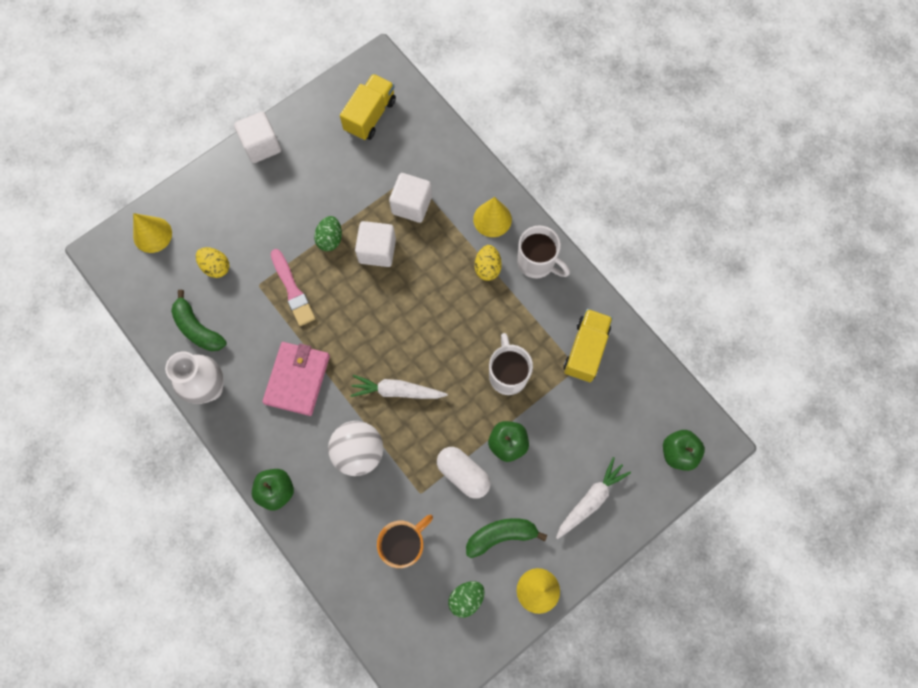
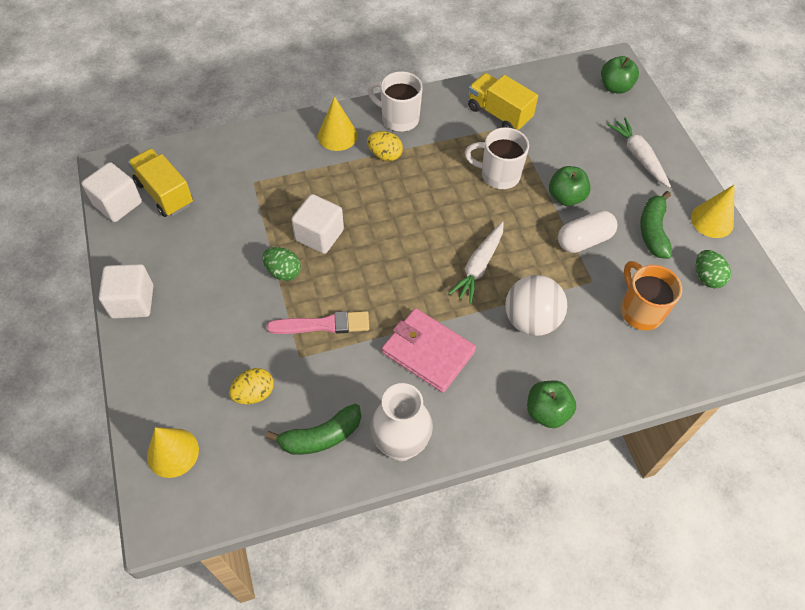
camera: 70 degrees left, 15 degrees down
white cube [389,173,432,223] -> white cube moved to [82,162,142,222]
white mug [517,225,570,278] -> white mug turned 120 degrees counterclockwise [367,71,423,132]

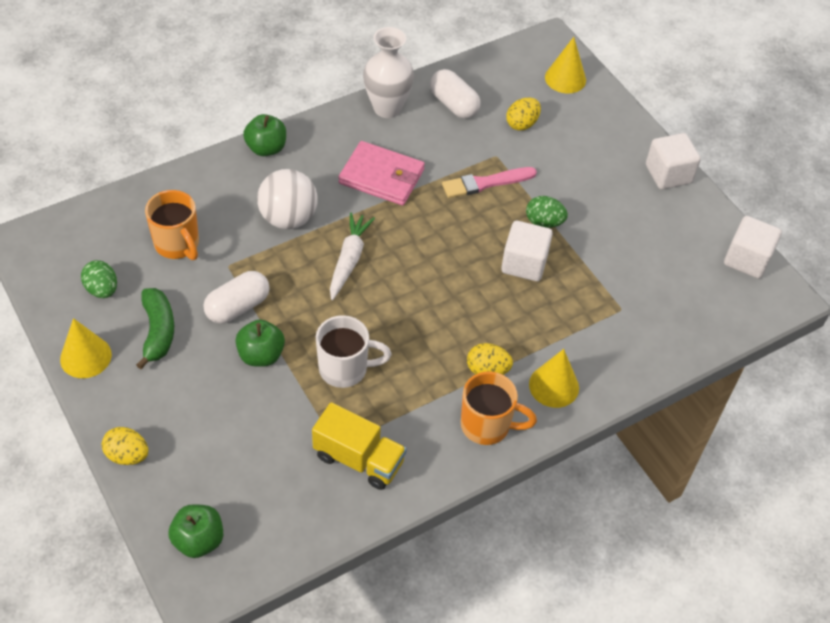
camera: 165 degrees right, 5 degrees down
yellow truck [128,148,193,217] -> none
green banana [266,404,361,455] -> white capsule [430,69,481,119]
white mug [367,71,423,132] -> orange mug [461,371,537,445]
white carrot [607,117,671,188] -> none
none -> yellow egg [102,427,148,465]

